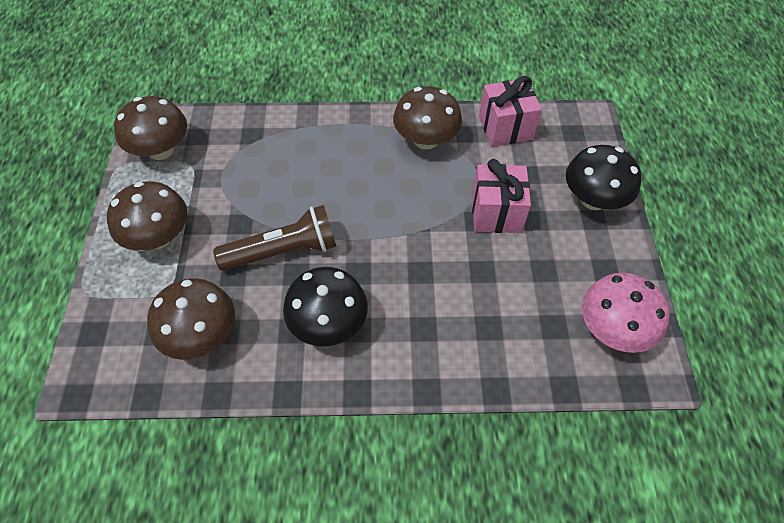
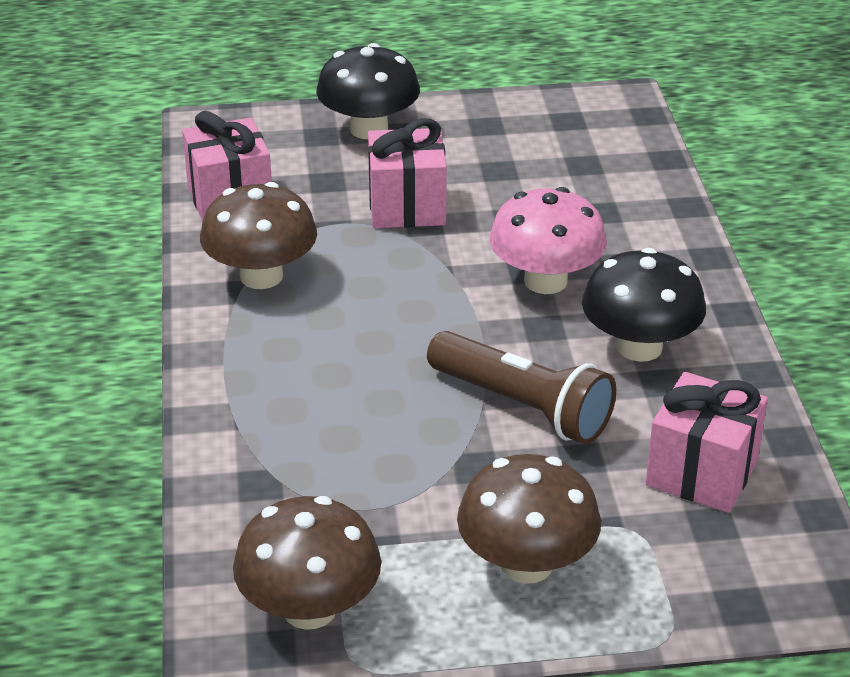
camera: 95 degrees left, 20 degrees down
brown mushroom [147,278,235,360] -> pink gift [646,372,768,513]
brown flashlight [213,205,337,271] -> brown flashlight turned 150 degrees clockwise [427,331,616,444]
pink mushroom [582,273,670,353] -> pink mushroom moved to [489,187,607,294]

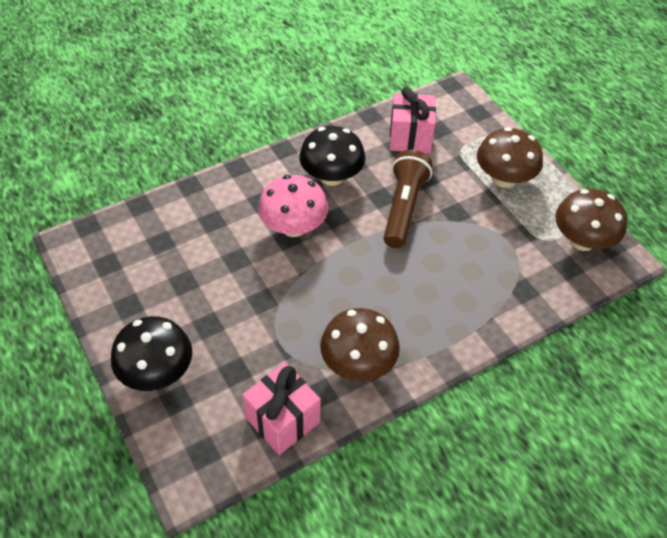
camera: 115 degrees left, 15 degrees up
pink gift [368,118,447,228] -> none

